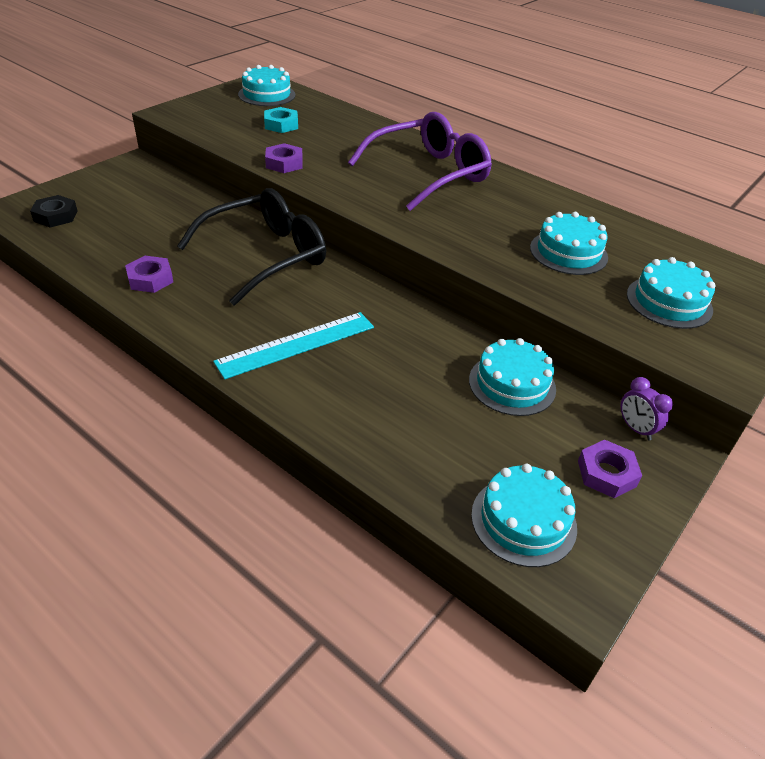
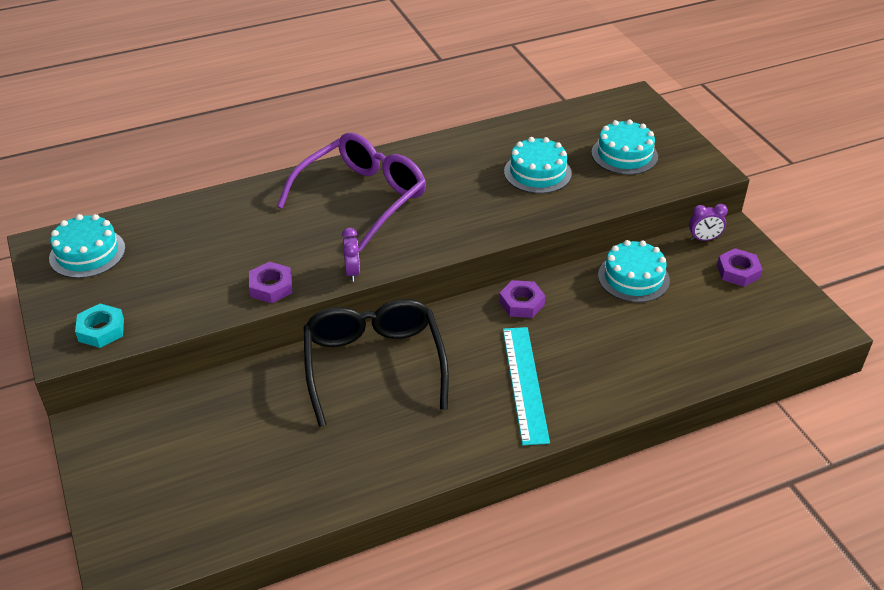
camera: 60 degrees left, 0 degrees up
black nut [30,195,77,228] -> none
purple nut [125,256,173,293] -> purple nut moved to [499,280,545,318]
turquoise nut [264,107,298,133] -> turquoise nut moved to [75,304,124,348]
purple glasses [348,112,492,211] -> purple glasses turned 45 degrees clockwise [277,133,426,252]
turquoise cake [471,464,577,567] -> none
none -> purple clock [342,228,360,282]

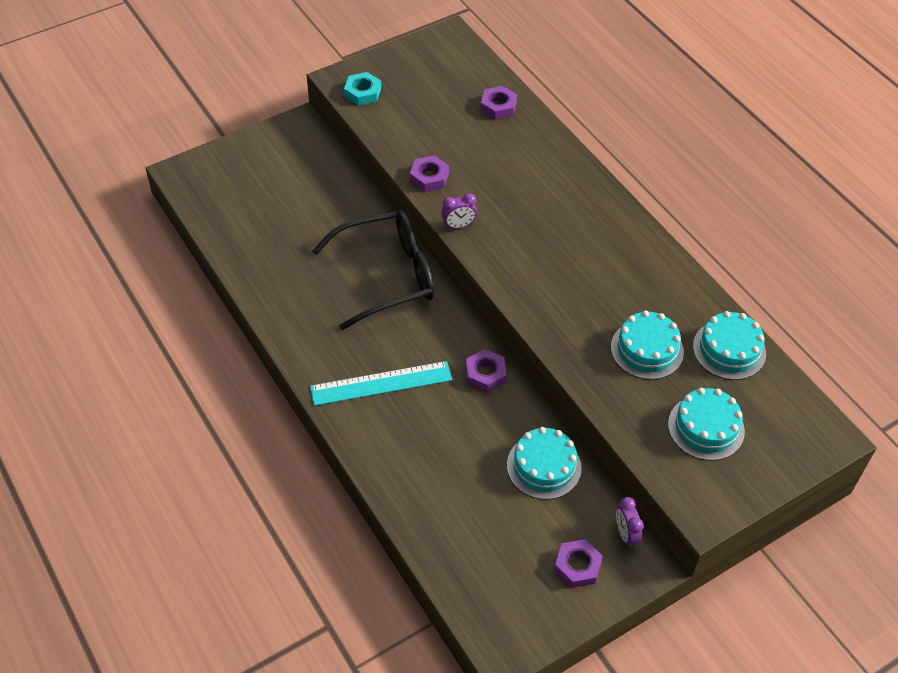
camera: 80 degrees right, 10 degrees up
turquoise cake [49,214,125,278] -> turquoise cake moved to [693,311,766,380]
purple glasses [277,133,426,252] -> none
none -> purple nut [480,86,517,120]

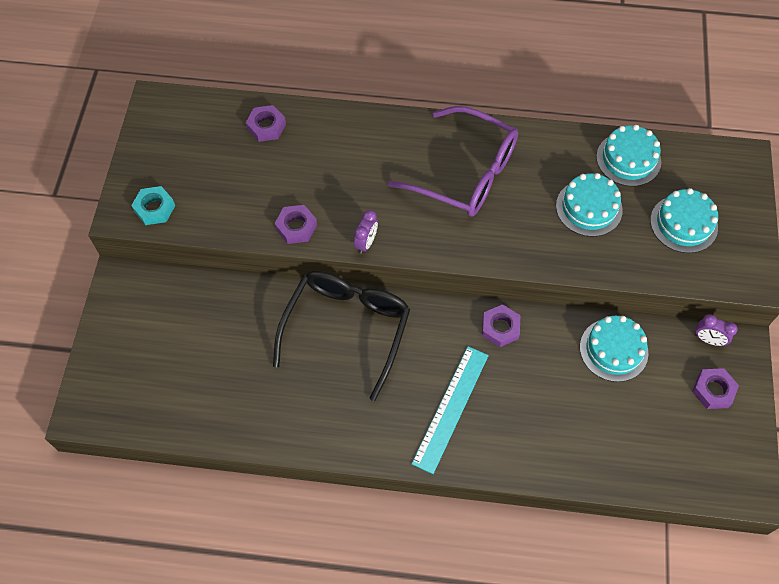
camera: 50 degrees left, 10 degrees up
none -> purple glasses [388,106,518,217]

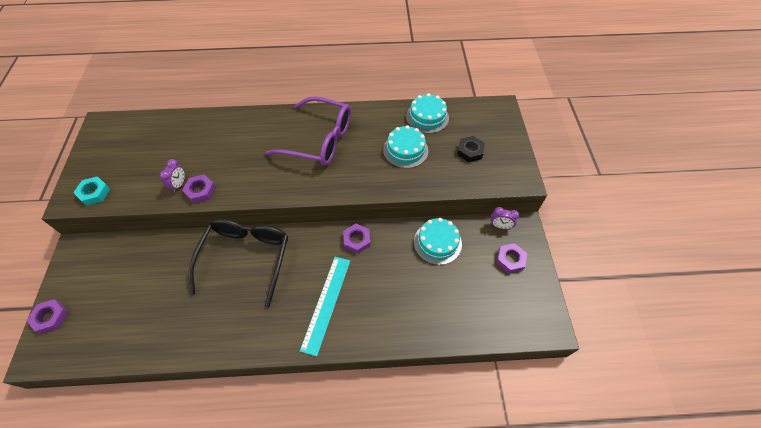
camera: 10 degrees left, 5 degrees down
purple nut [246,105,286,142] -> purple nut moved to [26,299,69,334]
purple clock [354,210,378,254] -> purple clock moved to [160,159,185,192]
turquoise cake [650,188,718,253] -> black nut [457,136,485,162]

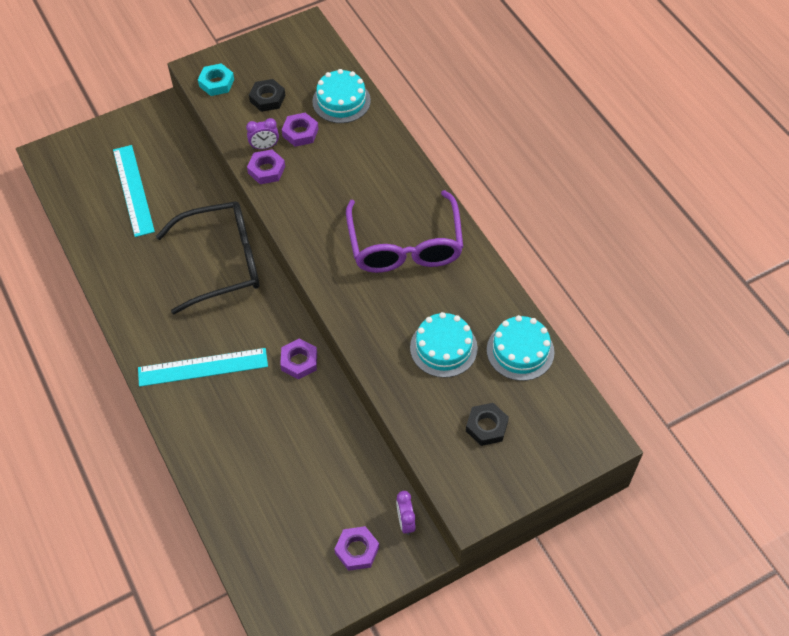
camera: 65 degrees right, 0 degrees up
purple nut [26,299,69,334] -> purple nut moved to [282,113,318,147]
turquoise cake [414,218,462,265] -> turquoise cake moved to [312,69,371,123]
none -> turquoise ruler [113,145,155,237]
none -> black nut [249,79,286,112]

